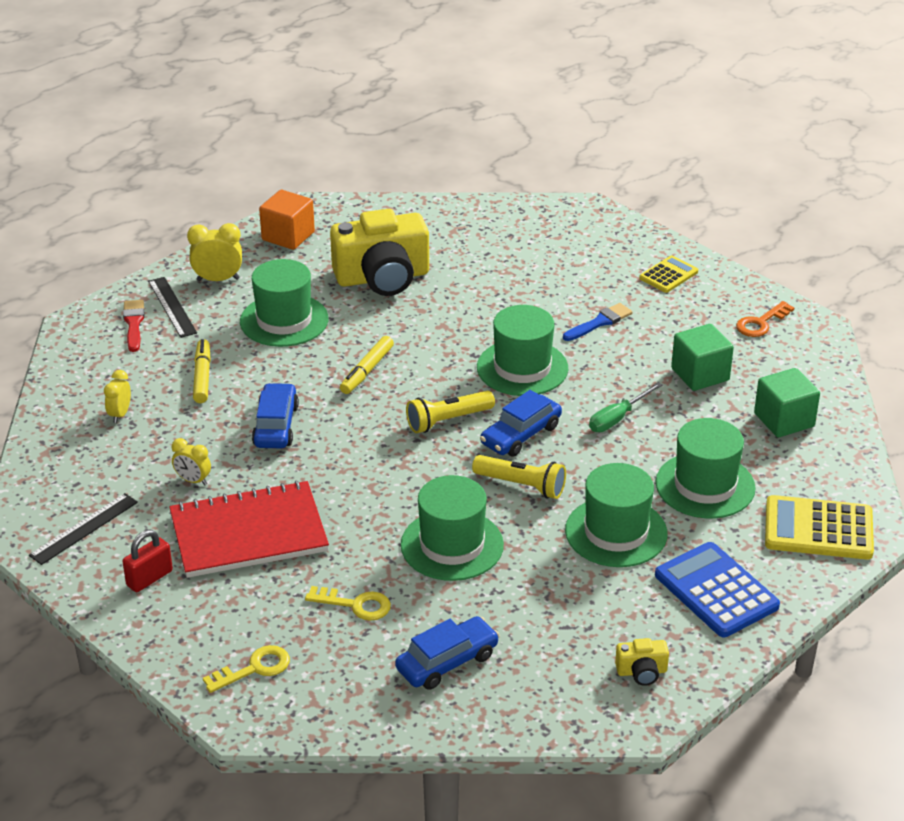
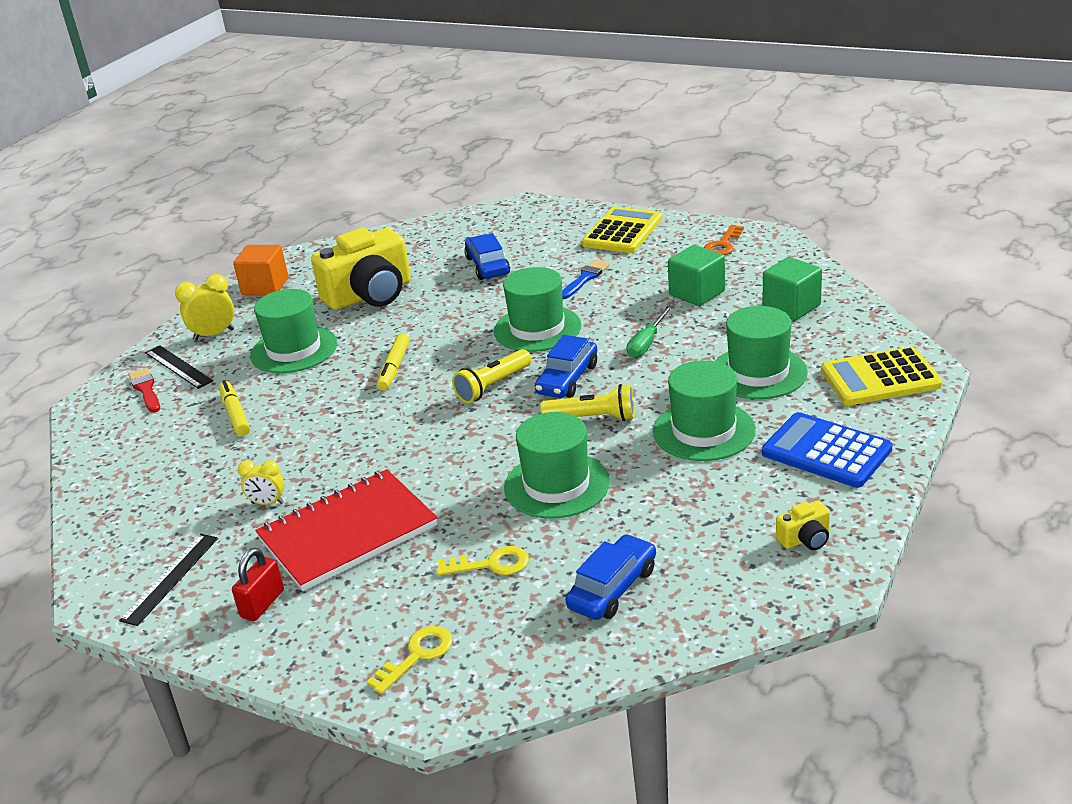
camera: 15 degrees left, 5 degrees down
yellow clock [104,370,131,423] -> none
blue car [252,383,299,449] -> blue car moved to [465,233,510,280]
yellow calculator [639,255,698,293] -> yellow calculator [582,206,662,253], size x1.70

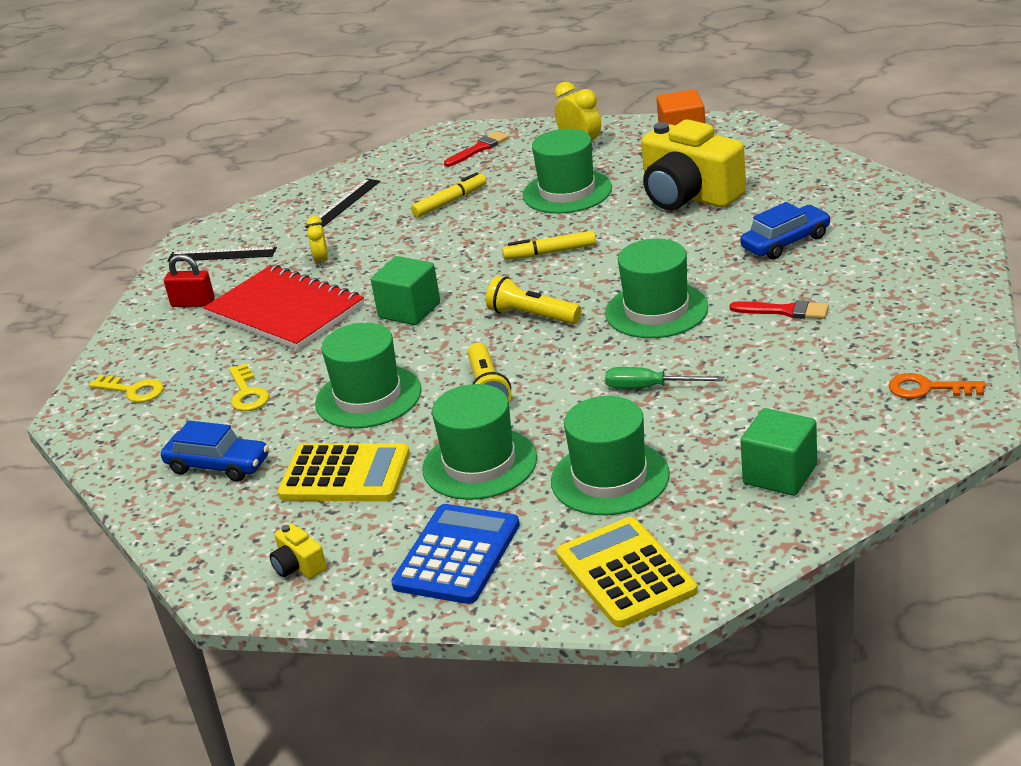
camera: 75 degrees right, 0 degrees up
black ruler [145,345,213,389] -> black ruler moved to [305,178,380,228]
blue car [535,335,597,398] -> none
blue brush [562,260,610,299] -> red brush [730,300,829,319]
yellow calculator [582,206,662,253] -> yellow calculator moved to [278,443,410,502]
green cube [668,245,725,306] -> green cube moved to [371,256,440,325]

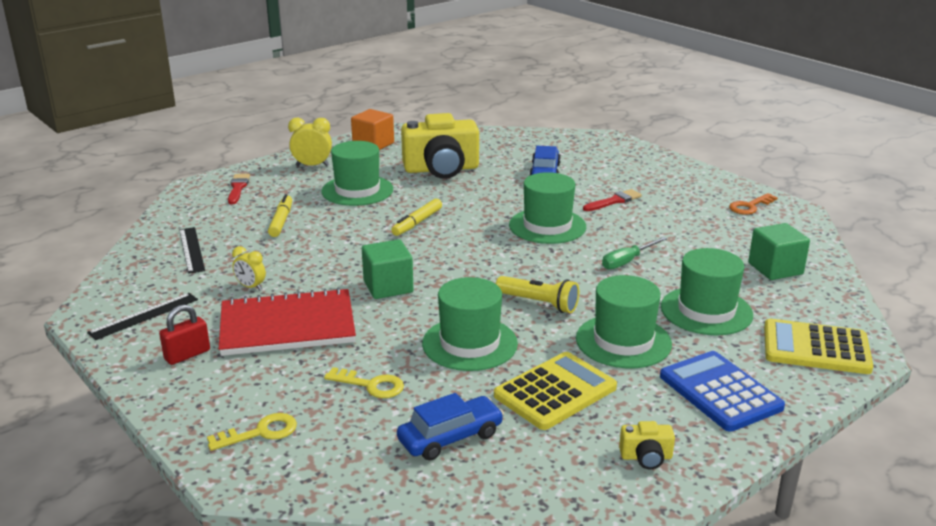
camera: 55 degrees left, 5 degrees down
yellow flashlight [486,276,581,324] -> none

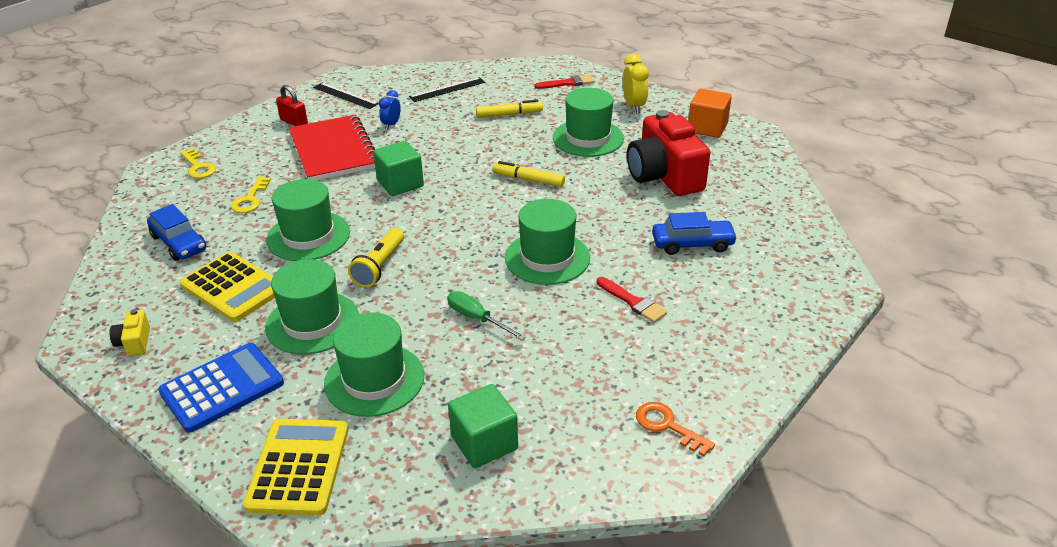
camera: 80 degrees right, 10 degrees up
yellow clock [232,246,266,291] -> blue clock [379,90,401,130]
yellow camera [401,113,479,179] -> red camera [627,110,710,196]

